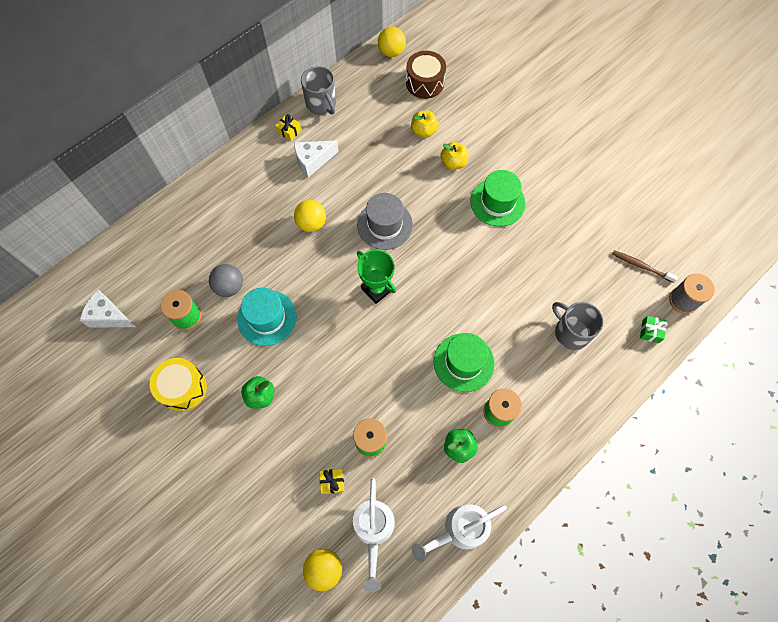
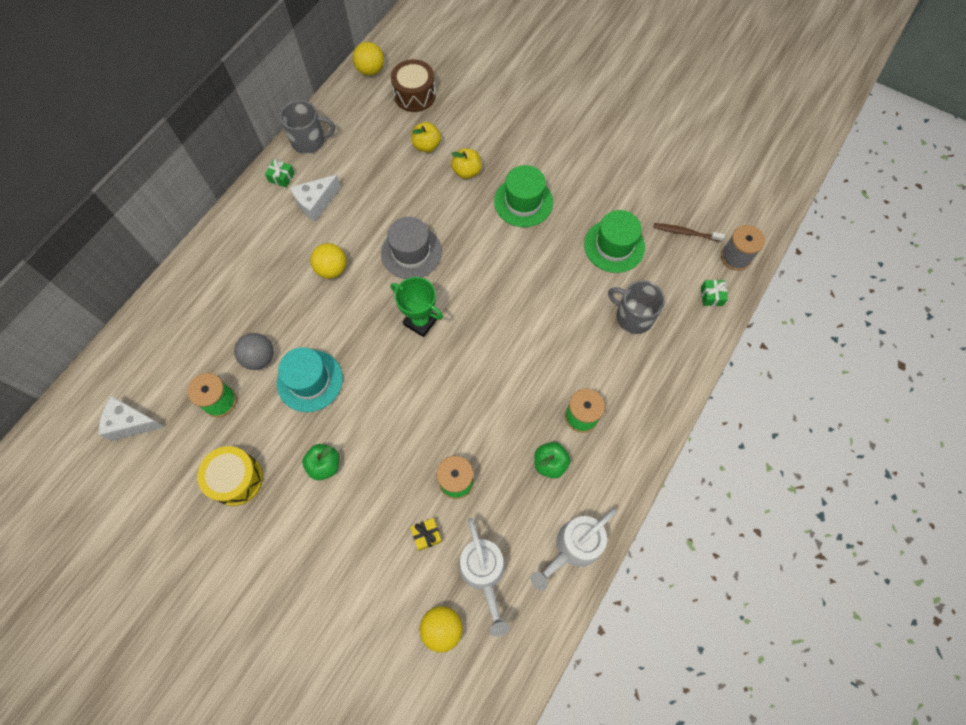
camera: 15 degrees left, 0 degrees up
yellow gift [275,114,301,141] -> green gift [265,158,295,188]
grey mug [301,66,336,115] -> grey mug turned 45 degrees counterclockwise [280,100,335,154]
green hat [434,333,494,392] -> green hat moved to [584,210,645,273]

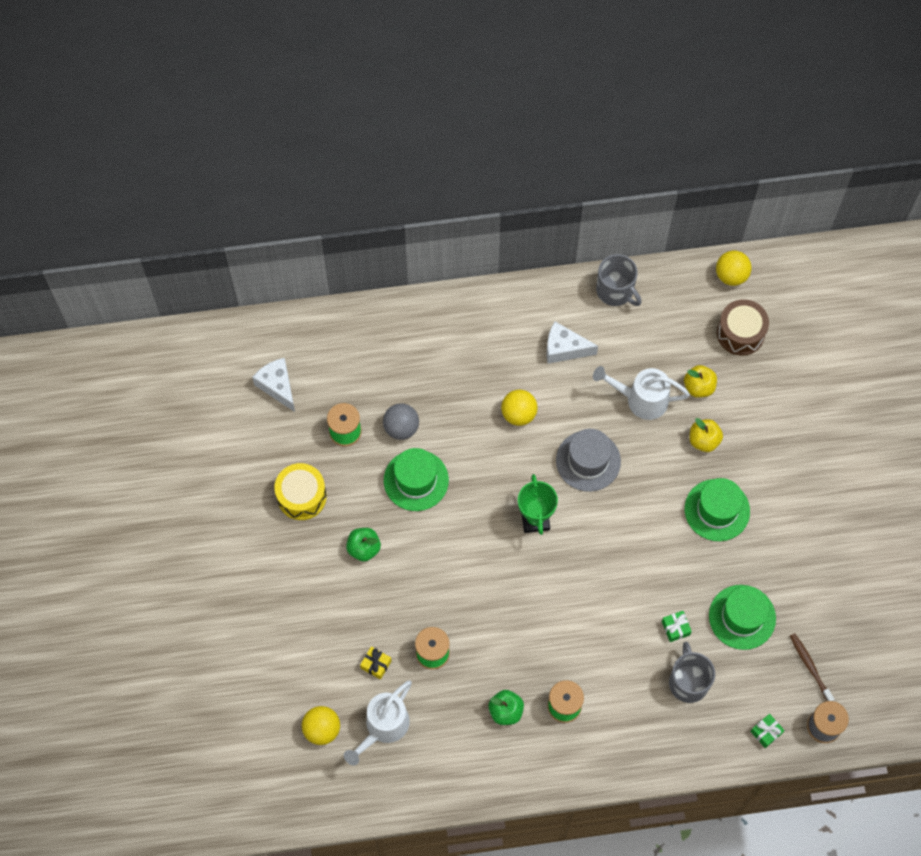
camera: 50 degrees right, 0 degrees up
green gift [265,158,295,188] -> green gift moved to [662,611,692,642]
turquoise hat [277,347,343,412] -> green hat [384,448,449,511]
white watering can [531,509,617,590] -> white watering can moved to [593,366,690,420]

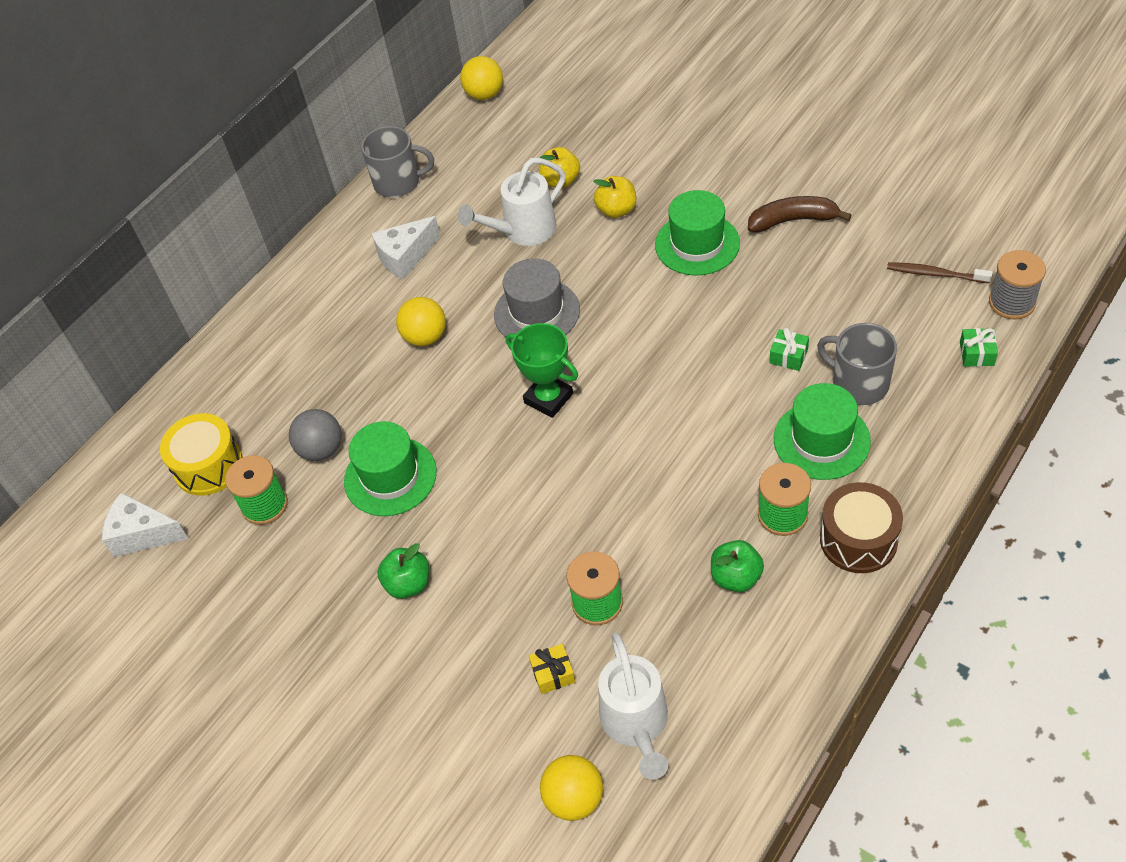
camera: 40 degrees left, 15 degrees down
yellow drum [274,463,327,520] -> yellow drum moved to [160,413,243,496]
green hat [709,585,776,650] -> green hat moved to [774,383,871,480]
brown drum [717,299,769,356] -> brown drum moved to [820,482,903,573]
none -> brown banana [748,196,852,233]

